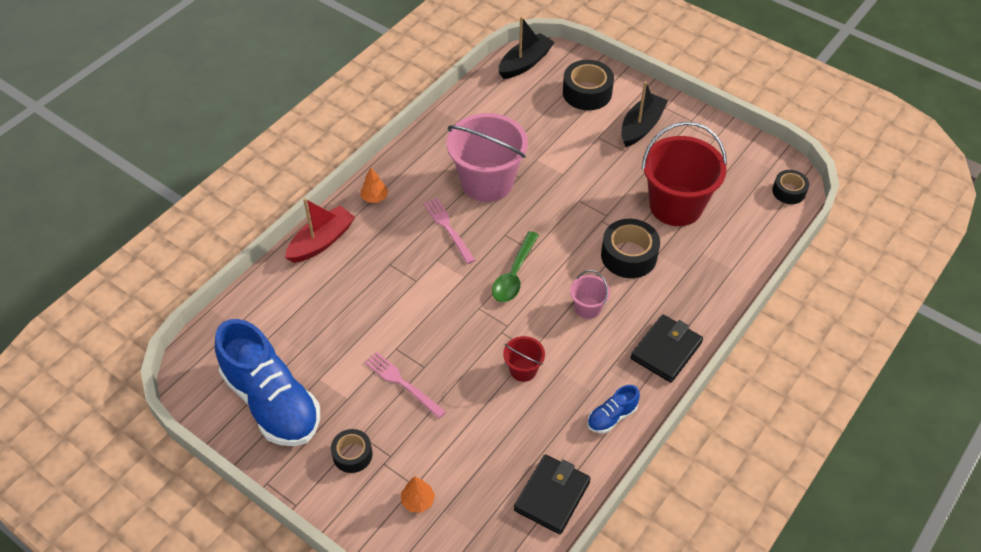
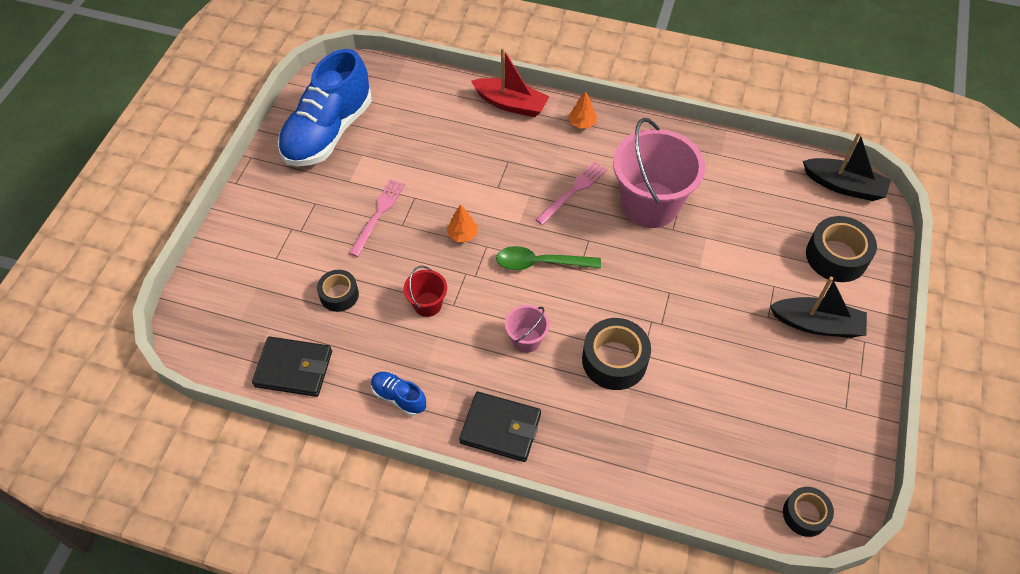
camera: 70 degrees right, 5 degrees up
black tape [331,429,373,473] -> black tape moved to [317,270,359,312]
orange tree [401,477,435,513] -> orange tree moved to [447,204,478,242]
red bucket [642,122,727,226] -> none

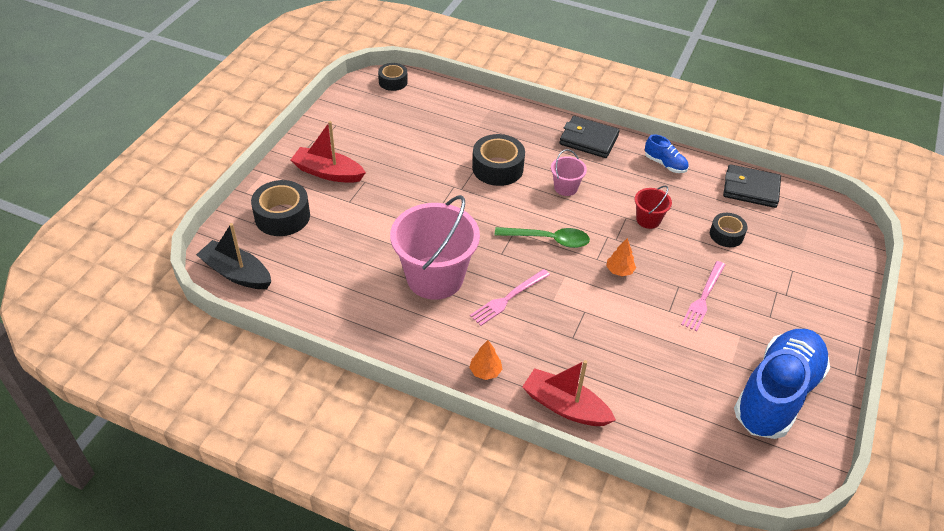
camera: 175 degrees left, 10 degrees down
black boat [770,277,867,338] -> red boat [291,121,366,183]

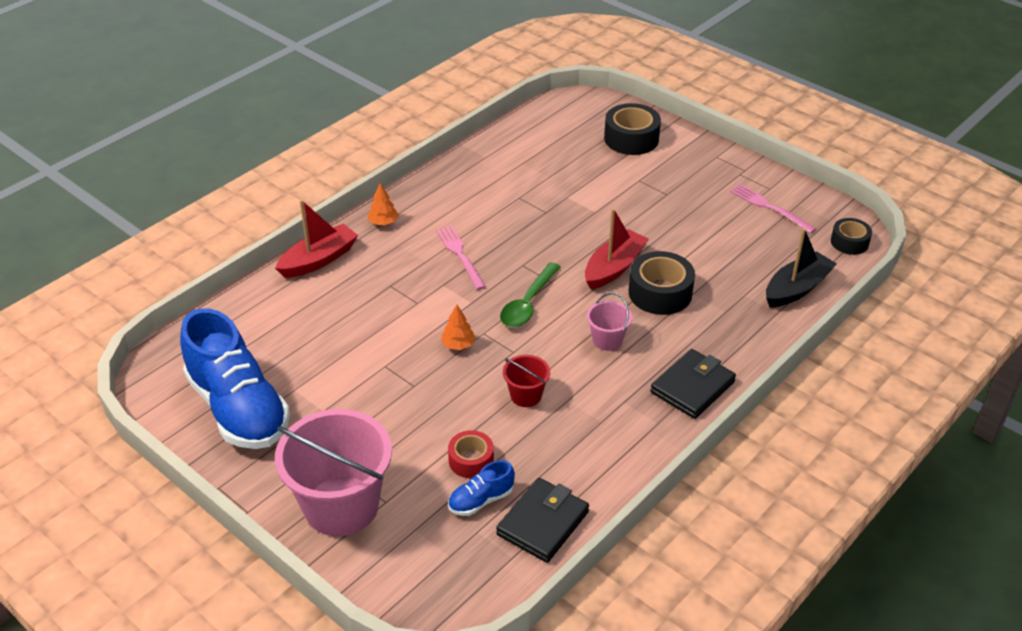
camera: 110 degrees right, 5 degrees down
black boat [196,223,271,289] -> black boat moved to [766,228,837,307]
red boat [291,121,366,183] -> red boat moved to [585,208,649,289]
pink bucket [390,195,480,300] -> pink bucket moved to [275,409,392,536]
blue shoe [645,134,689,173] -> blue shoe moved to [448,460,515,516]
pink fork [681,261,725,331] -> pink fork moved to [730,184,816,233]
black tape [710,213,748,247] -> red tape [448,430,494,478]

